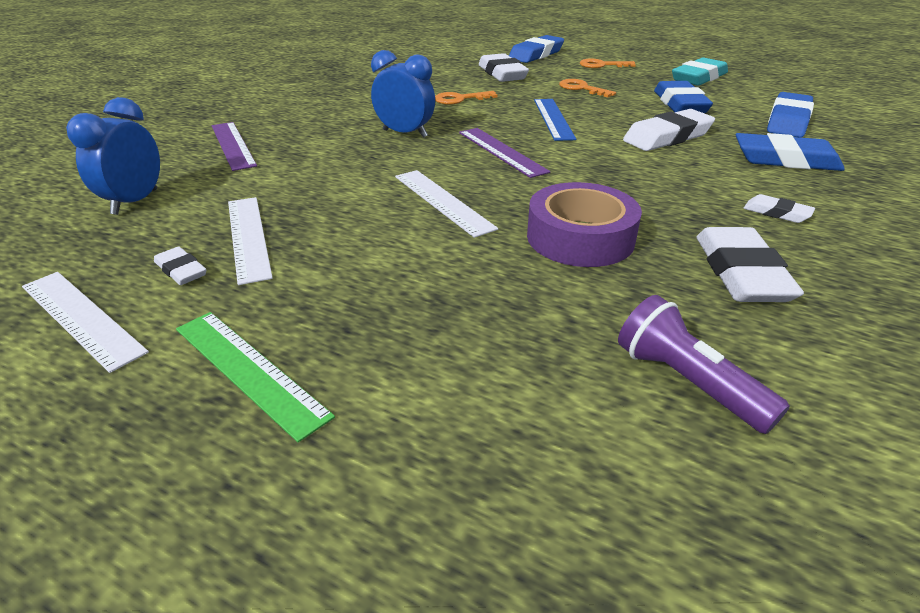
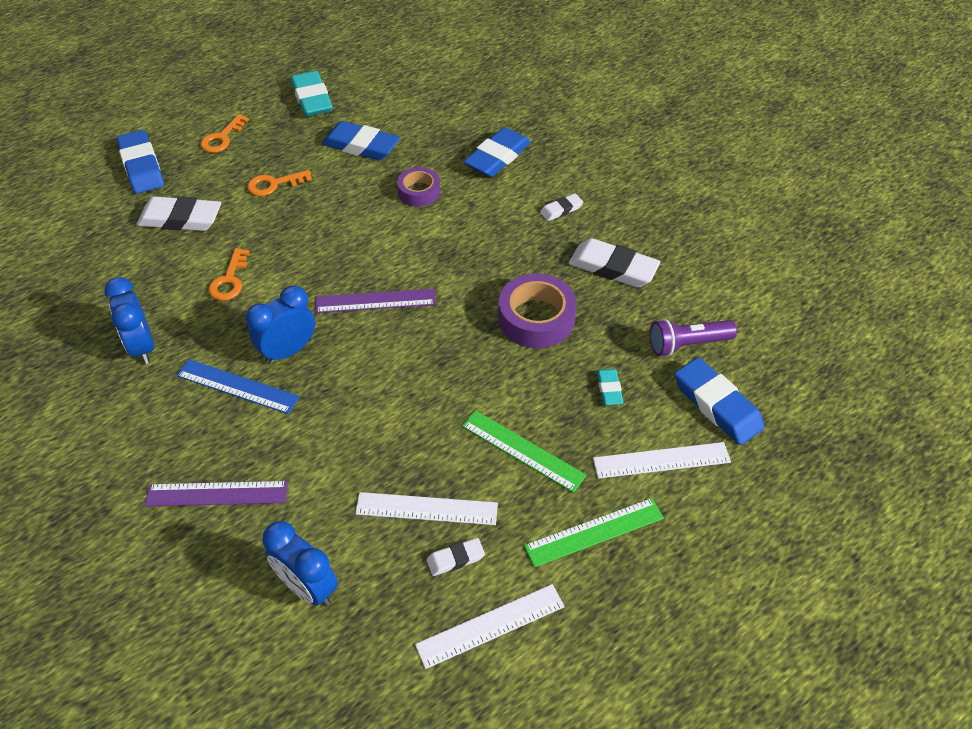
camera: 65 degrees left, 15 degrees up
white ruler [395,170,498,238] -> white ruler moved to [593,442,731,479]
blue ruler [534,99,576,141] -> blue ruler moved to [176,359,300,414]
white eraser [623,109,715,151] -> purple tape [397,167,440,207]
blue eraser [767,92,814,137] -> blue eraser moved to [675,357,765,445]
none -> blue clock [104,277,154,364]
none -> green ruler [462,410,587,493]
none -> turquoise eraser [597,369,623,405]

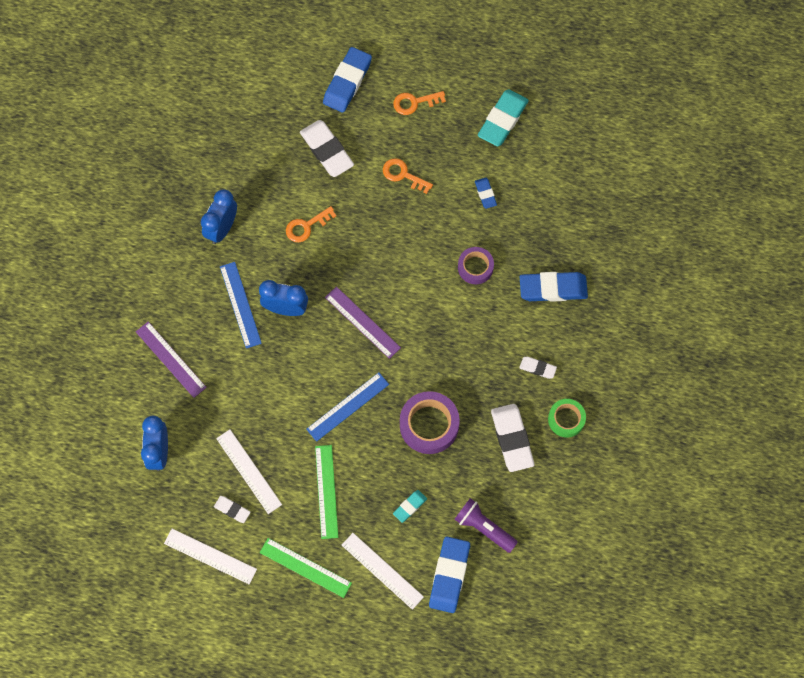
camera: 50 degrees right, 20 degrees up
blue eraser [322,121,400,161] -> blue eraser [475,178,497,209], size x0.52
none -> blue ruler [306,372,389,442]
none -> green tape [548,399,586,437]

